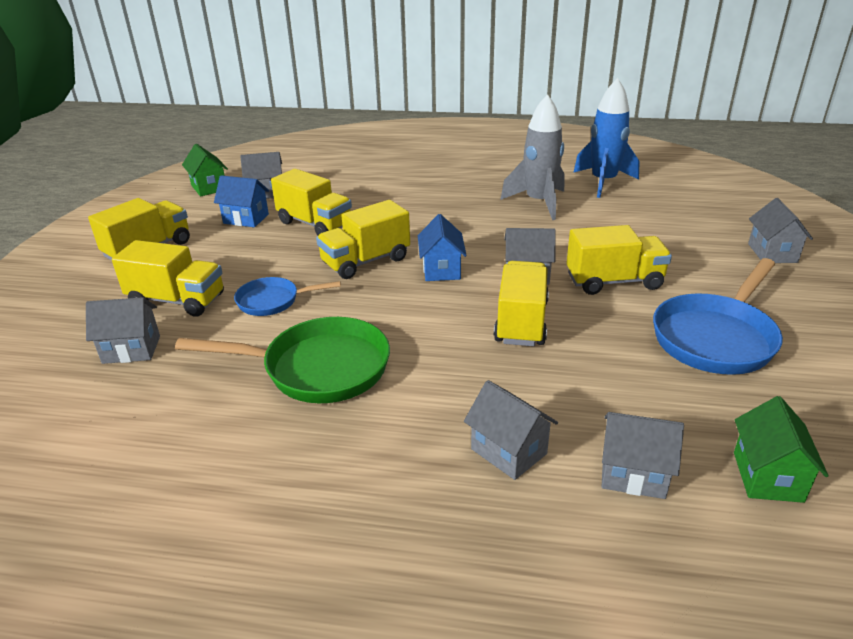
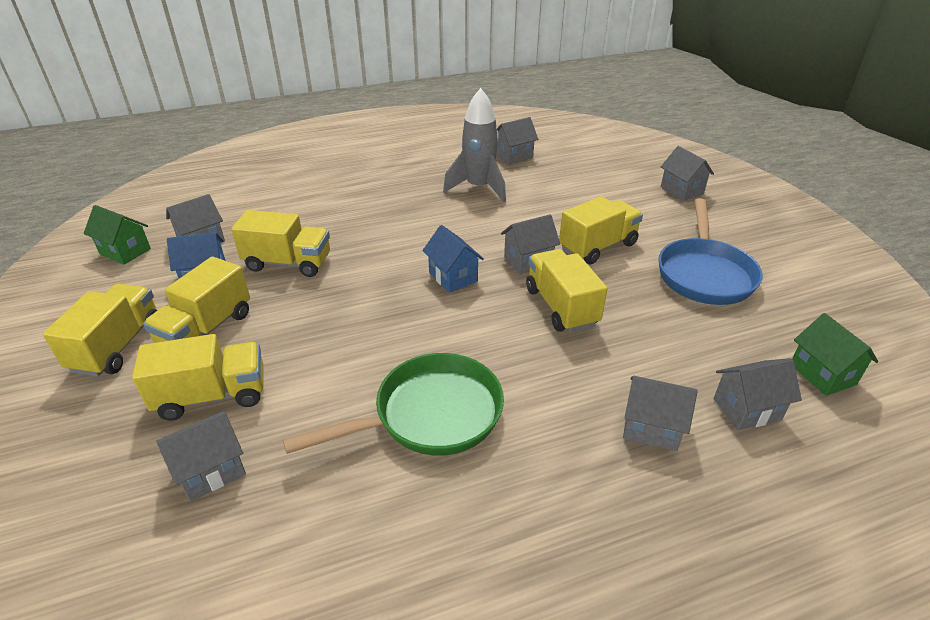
camera: 30 degrees left, 5 degrees up
blue pan [234,277,341,316] -> none
yellow truck [316,200,410,279] -> yellow truck moved to [143,257,250,343]
blue rocket [573,78,640,198] -> grey house [496,117,538,164]

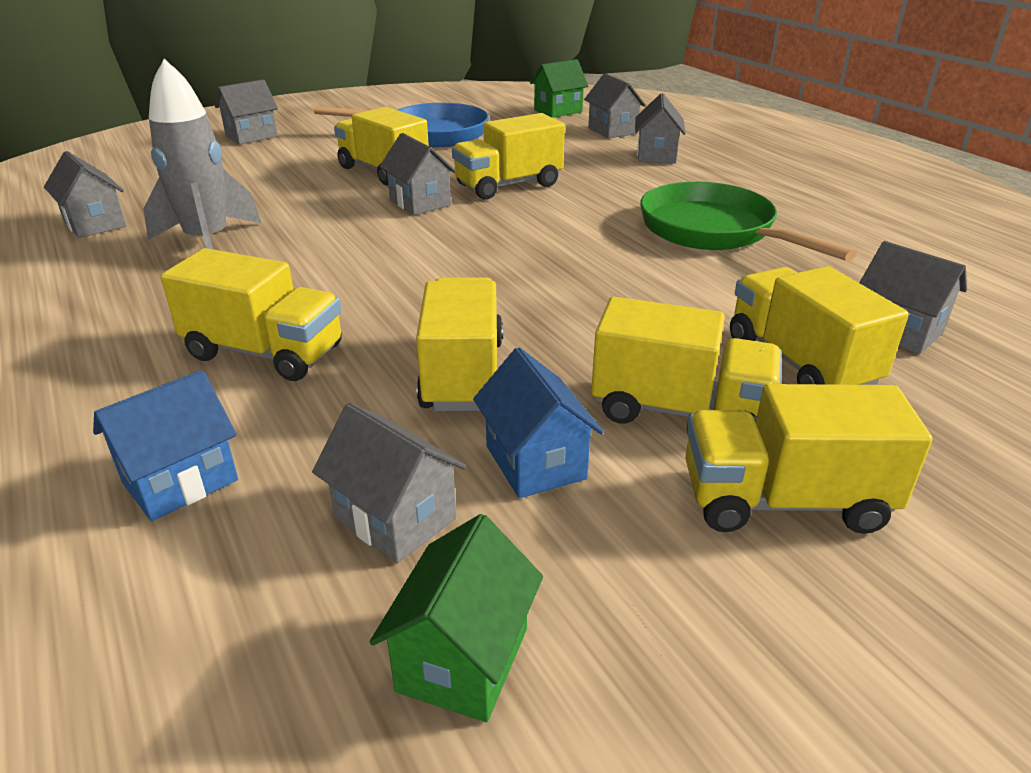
camera: 100 degrees left, 5 degrees down
blue house [423,225,484,293] -> blue house moved to [93,370,238,521]
none -> yellow truck [161,248,342,381]

